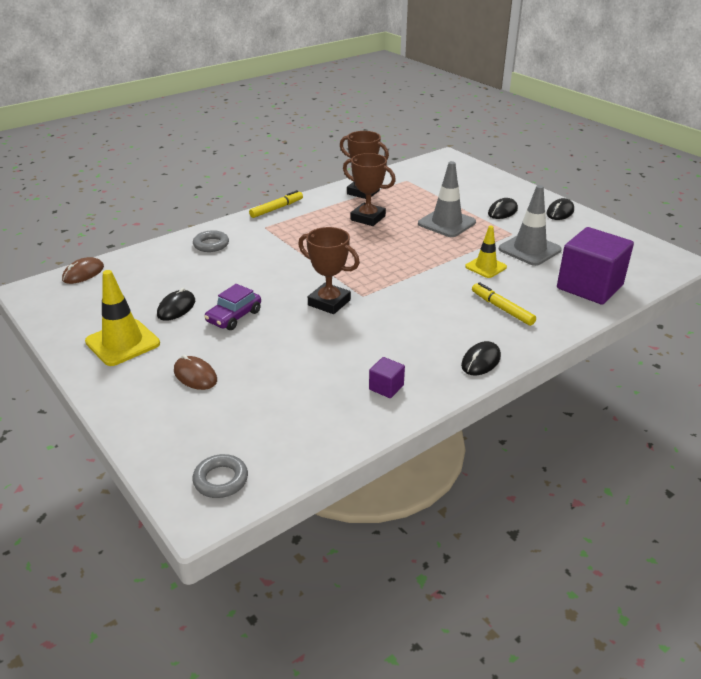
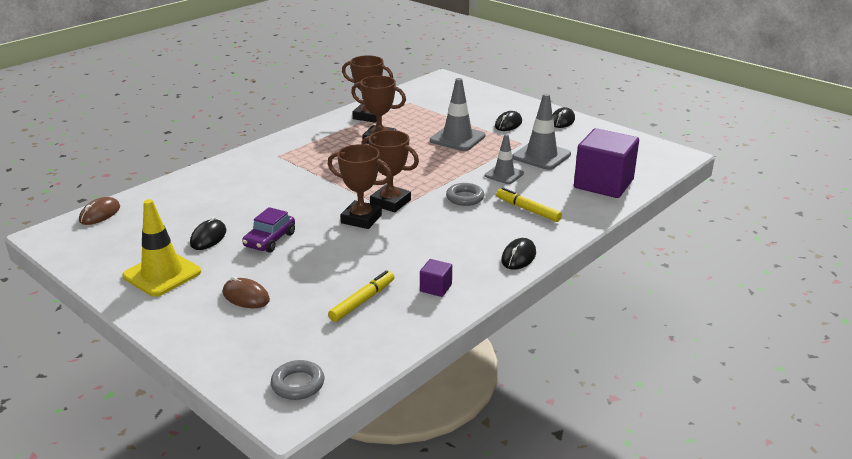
camera: 10 degrees left, 5 degrees down
grey ring [193,230,229,252] -> grey ring moved to [446,183,484,206]
yellow marker [249,190,303,218] -> yellow marker moved to [328,270,394,322]
yellow traffic cone [465,226,507,278] -> grey traffic cone [485,134,524,184]
none -> brown trophy [361,130,419,212]

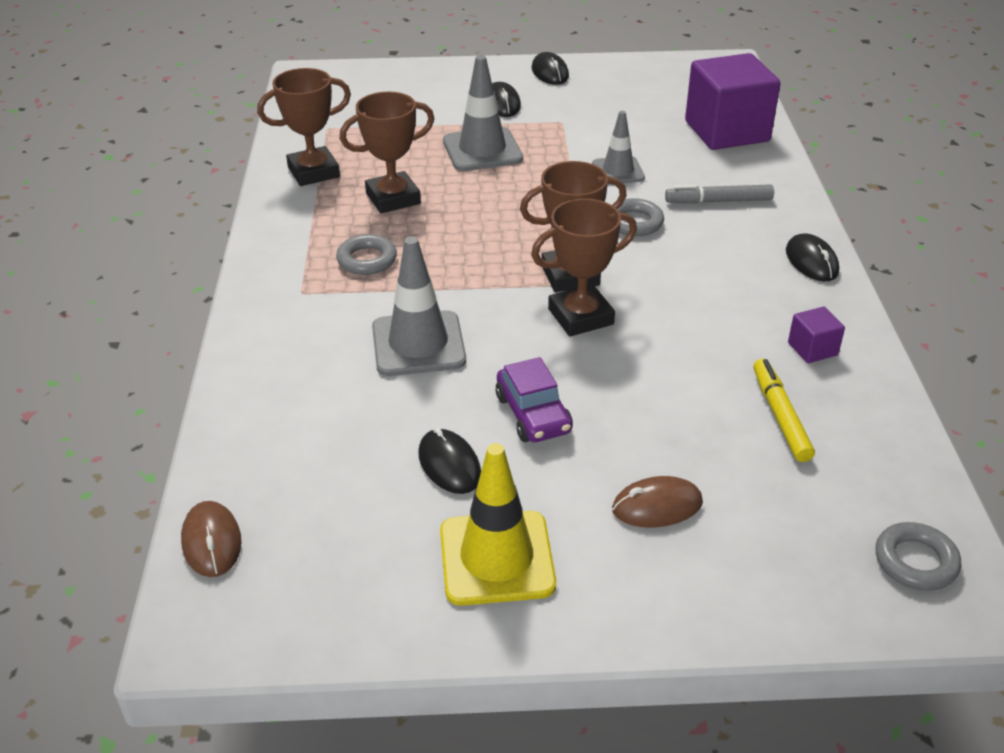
camera: 45 degrees left, 10 degrees up
yellow marker [496,187,562,222] -> grey marker [665,184,774,204]
grey traffic cone [512,93,571,170] -> grey traffic cone moved to [372,237,466,376]
none -> grey ring [336,234,397,275]

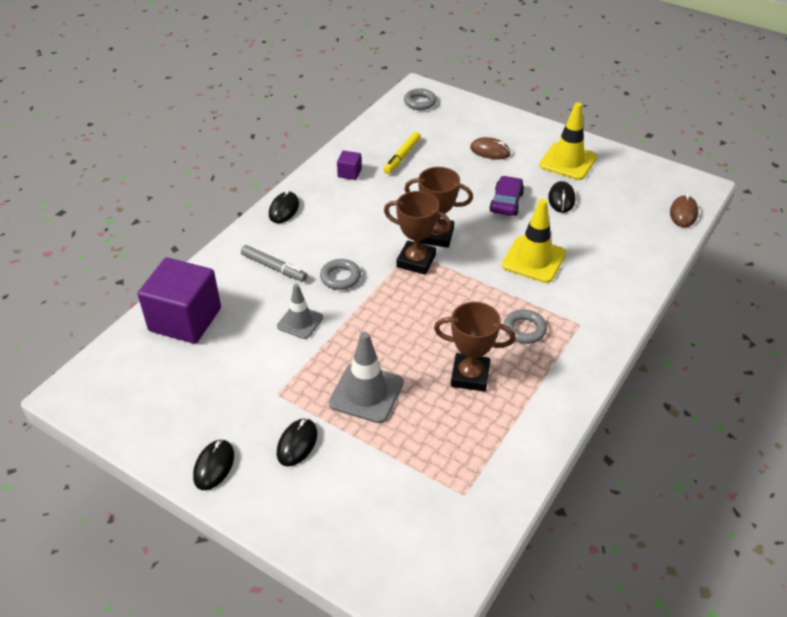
camera: 145 degrees left, 5 degrees up
brown trophy [257,68,351,186] -> none
grey traffic cone [372,237,466,376] -> yellow traffic cone [502,199,566,283]

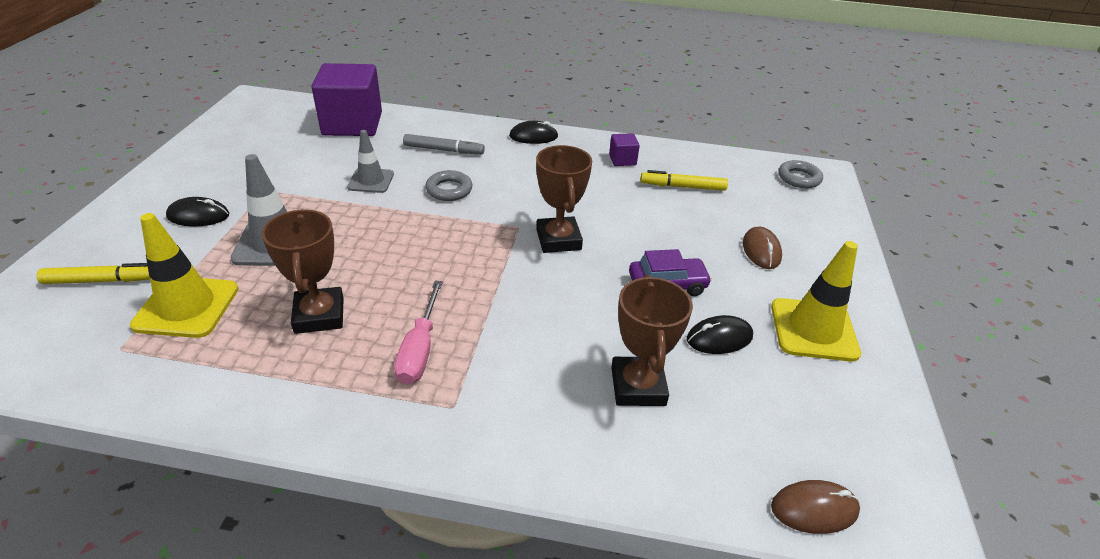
camera: 65 degrees right, 5 degrees down
black mouse [193,439,234,490] -> none
grey marker [241,245,307,282] -> grey marker turned 90 degrees counterclockwise [403,134,485,154]
brown trophy [384,191,452,275] -> brown trophy moved to [611,275,693,406]
yellow traffic cone [502,199,566,283] -> yellow traffic cone moved to [130,213,238,338]
grey ring [504,309,547,344] -> pink screwdriver [394,281,443,385]
none -> yellow marker [36,263,150,284]

